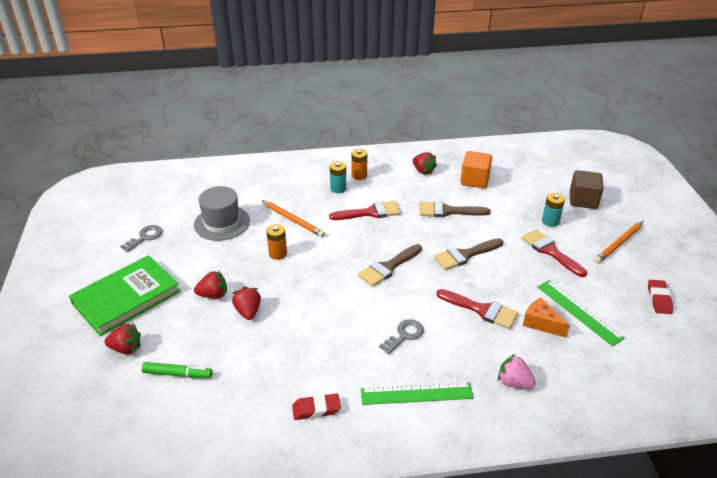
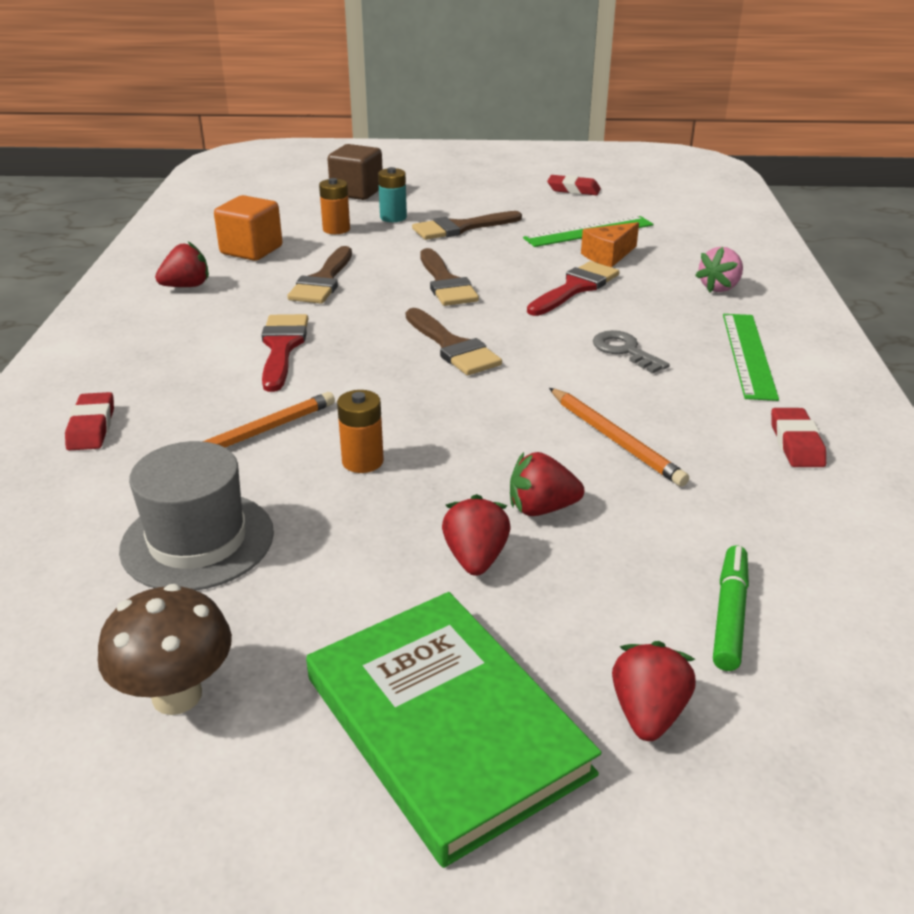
camera: 80 degrees left, 5 degrees down
grey key [120,225,163,252] -> brown mushroom [98,584,232,715]
turquoise battery [330,161,346,193] -> none
orange battery [351,149,367,180] -> orange battery moved to [319,178,350,234]
red brush [522,229,587,277] -> brown brush [412,211,522,240]
orange pencil [594,221,643,264] -> orange pencil moved to [549,388,689,487]
none -> red eraser [65,392,114,451]

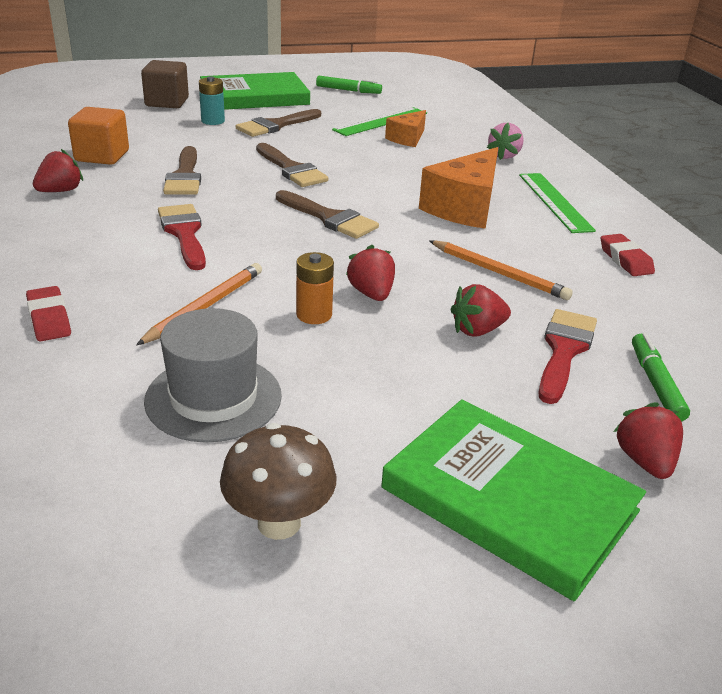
camera: 20 degrees left, 0 degrees up
orange battery [319,178,350,234] -> none
red strawberry [442,494,510,576] -> red strawberry moved to [346,245,395,301]
red brush [527,261,619,316] -> red brush moved to [538,309,597,404]
red eraser [547,175,601,195] -> green marker [316,76,382,94]
grey key [593,330,670,374] -> orange cheese [419,147,498,229]
none -> green book [200,72,310,110]

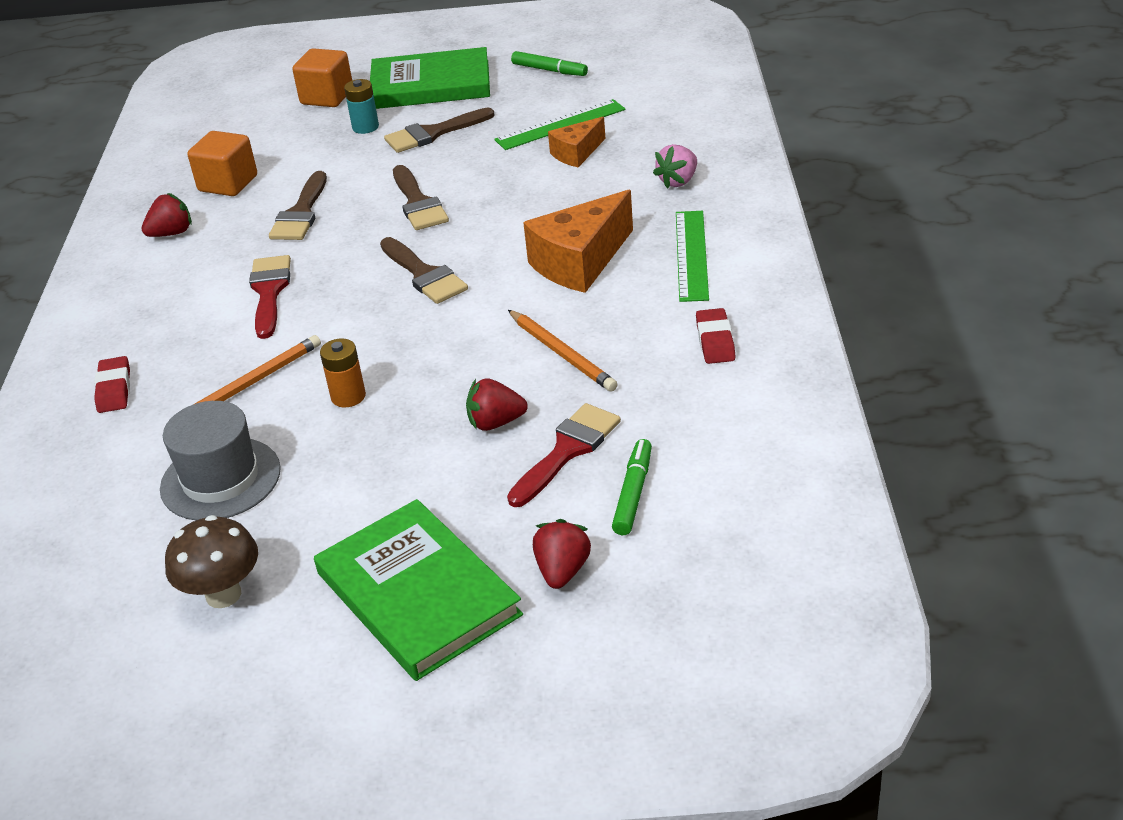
camera: 20 degrees right, 5 degrees up
brown cube [141,60,189,108] -> orange cube [292,48,352,107]
red strawberry [346,245,395,301] -> none

